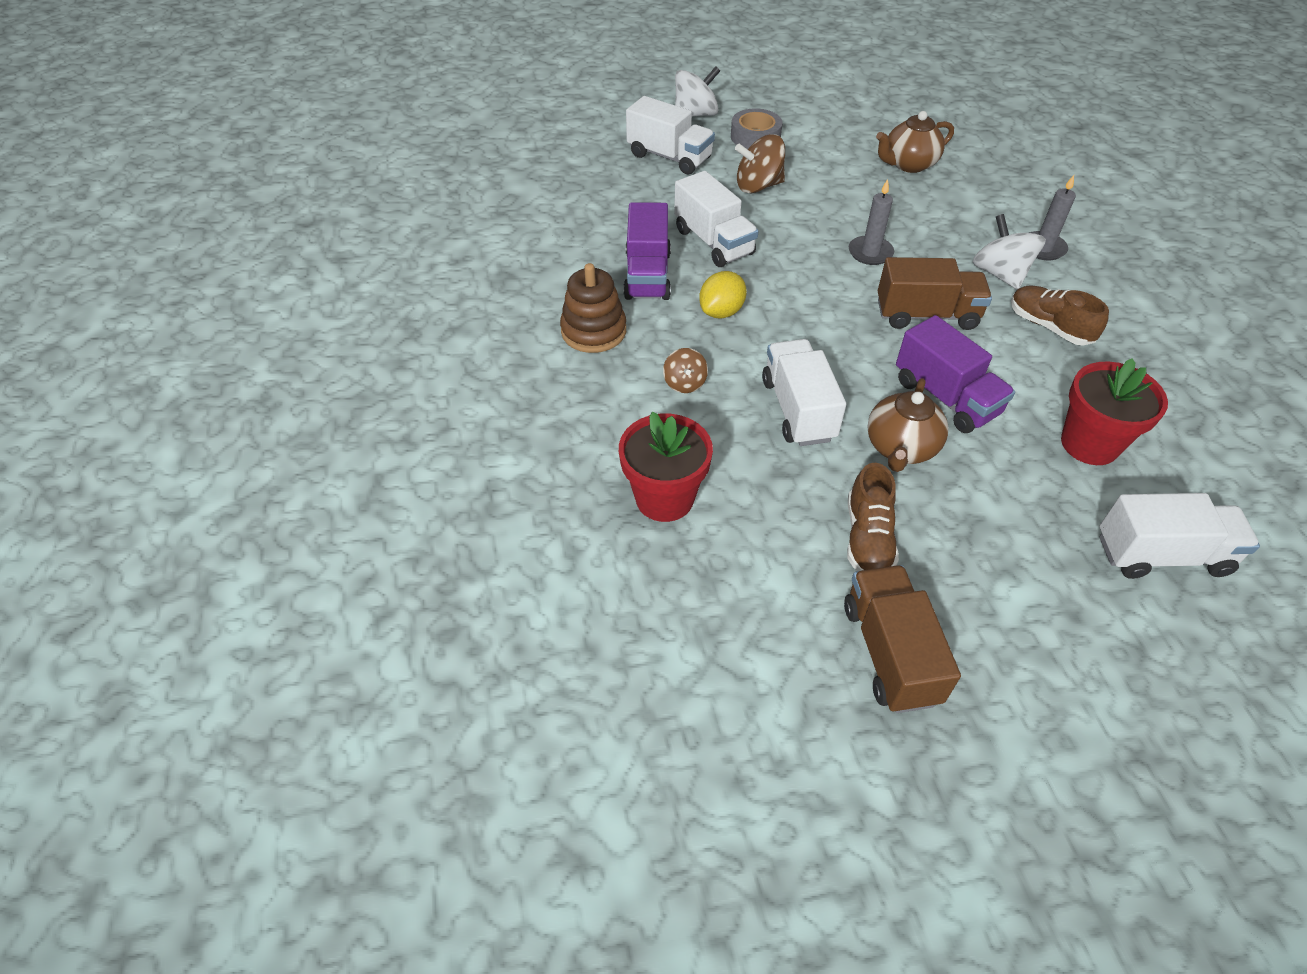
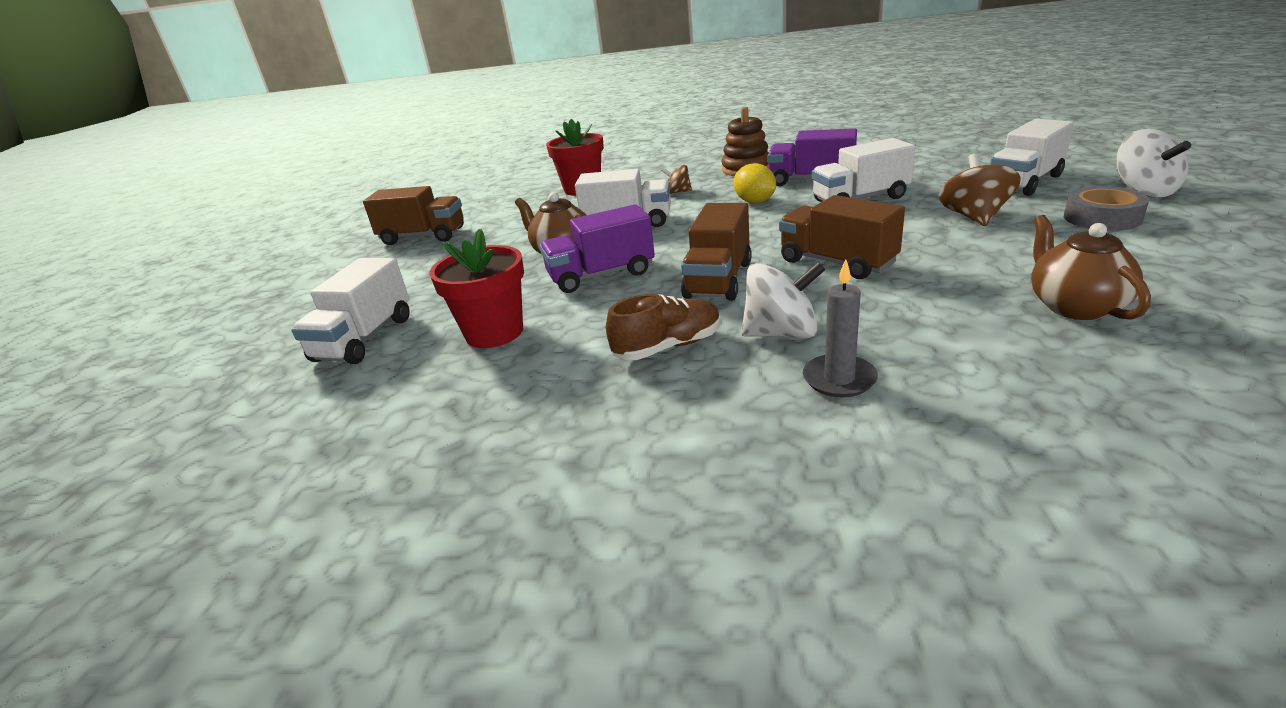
camera: 110 degrees right, 20 degrees down
brown shoe [847,463,899,571] -> none
grey candle [849,179,894,265] -> brown truck [779,195,905,279]

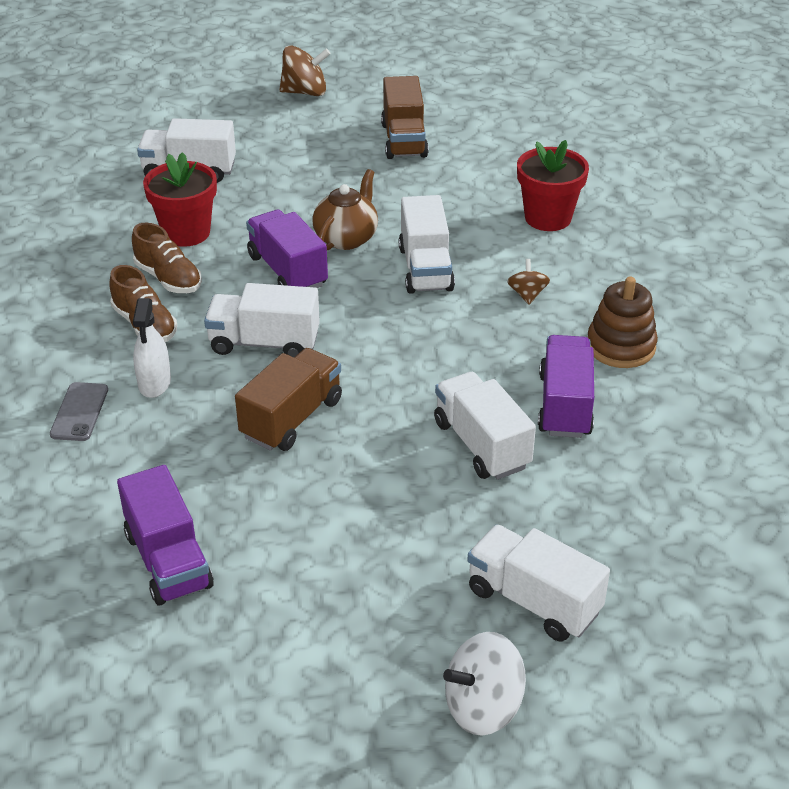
camera: 75 degrees right, 10 degrees up
brown truck [681,203,752,301] -> white truck [204,283,320,357]
yellow lemon [733,163,776,203] -> none
white spinning top [741,262,825,338] -> white spray bottle [133,298,171,398]
grey candle [803,259,878,398] -> grey phone [50,382,108,441]
brown spinning top [939,153,1021,226] -> brown spinning top moved to [279,45,331,96]
brown teapot [1031,215,1151,320] -> purple truck [117,465,213,606]
grey tape [1064,186,1149,231] -> none
none -> brown shoe [132,223,202,293]

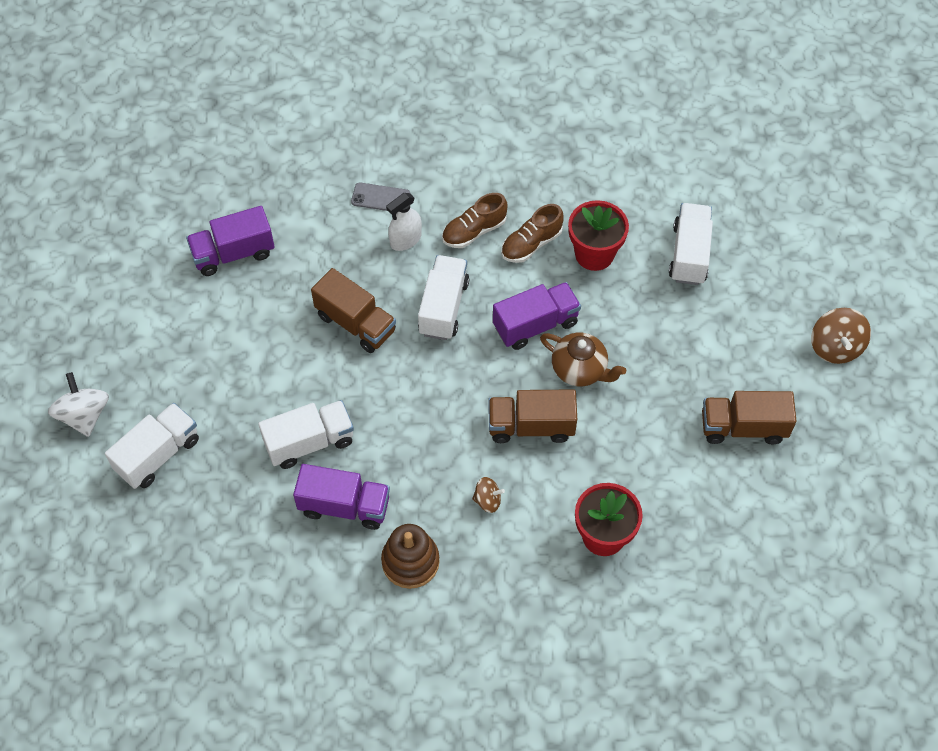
camera: 95 degrees right, 20 degrees up
white spray bottle [133,298,171,398] -> white spray bottle turned 45 degrees counterclockwise [386,193,422,251]
white truck [399,195,455,294] -> brown truck [488,389,577,443]

